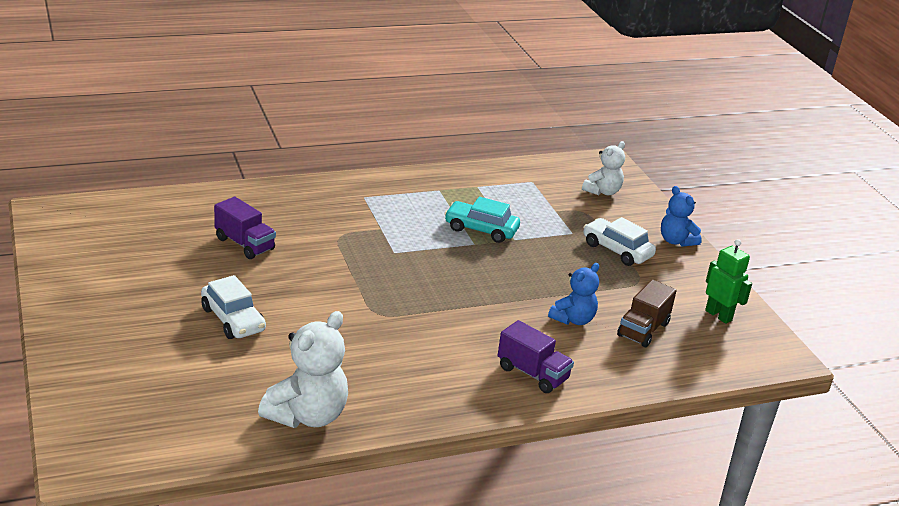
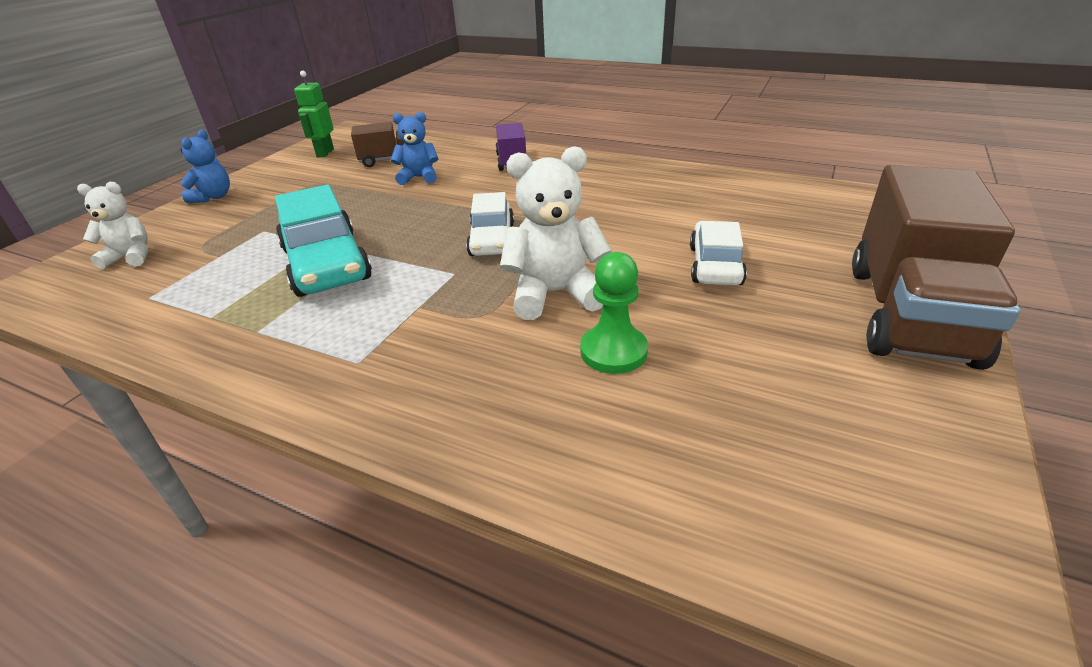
camera: 130 degrees left, 5 degrees up
purple truck [214,197,276,259] -> green pawn [580,252,648,374]
white teddy bear [258,311,348,428] -> white teddy bear moved to [500,146,612,320]
turquoise car [444,197,520,243] -> turquoise car [275,185,372,297], size x1.57
white car [583,217,656,266] -> white car moved to [466,192,514,256]
none -> brown truck [852,165,1021,370]

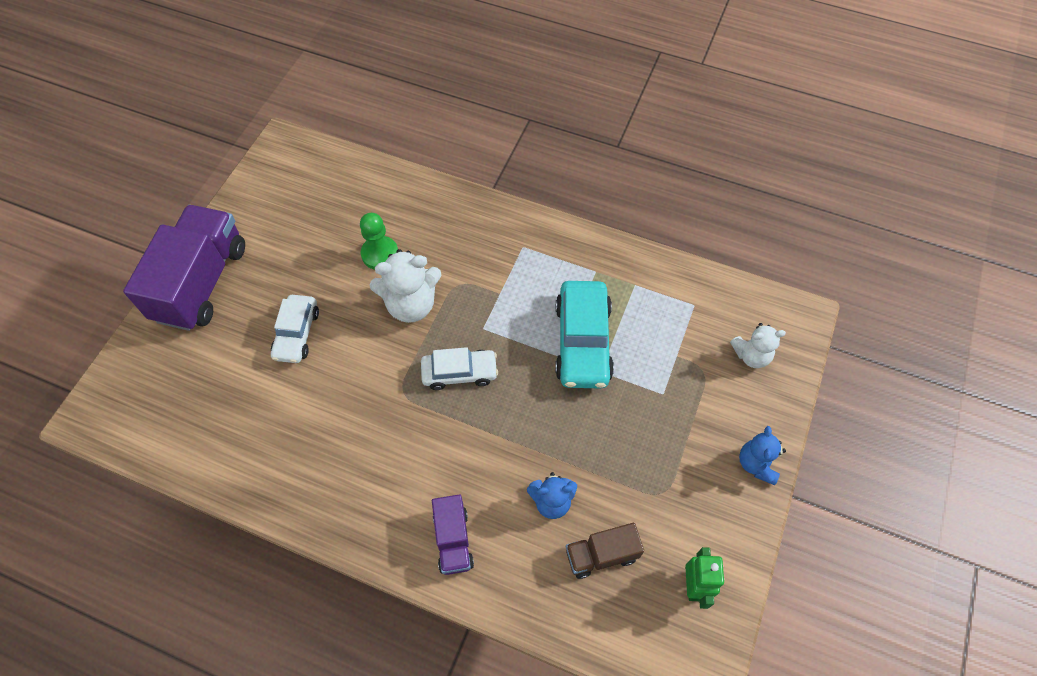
camera: 175 degrees right, 25 degrees up
turquoise car [275,185,372,297] -> turquoise car turned 150 degrees counterclockwise [555,281,614,389]
white car [466,192,514,256] -> white car turned 90 degrees clockwise [421,347,498,390]
brown truck [852,165,1021,370] -> purple truck [123,205,245,331]

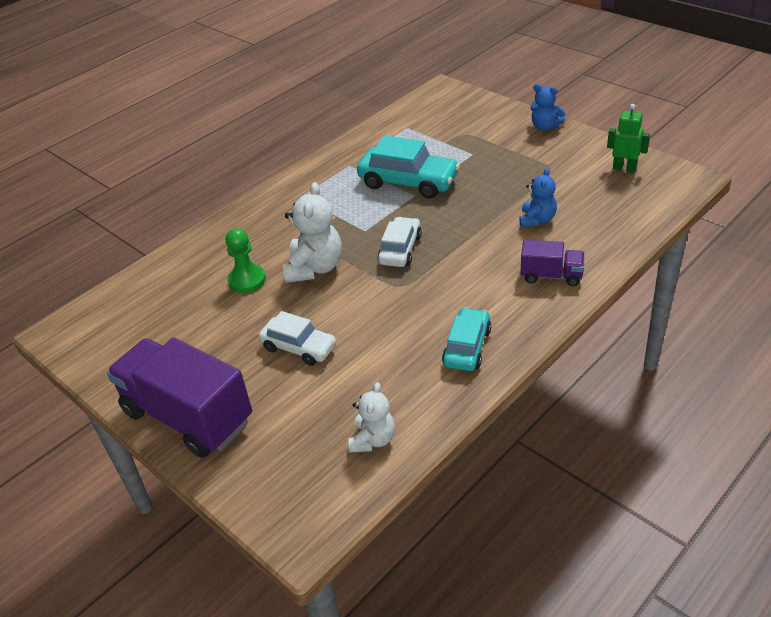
camera: 65 degrees left, 20 degrees down
brown truck [566,523,644,579] -> none
white teddy bear [730,323,786,368] -> white teddy bear moved to [348,382,395,453]
none -> turquoise car [442,307,491,371]

